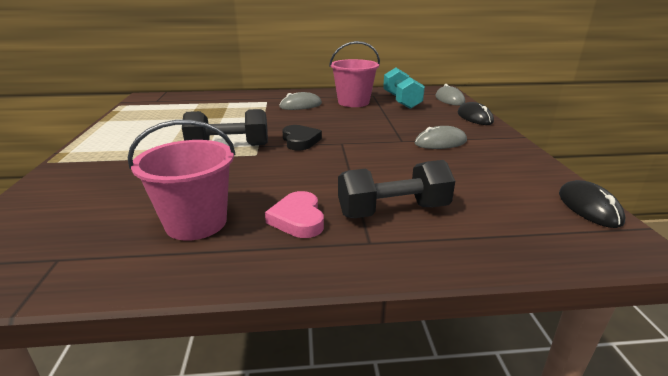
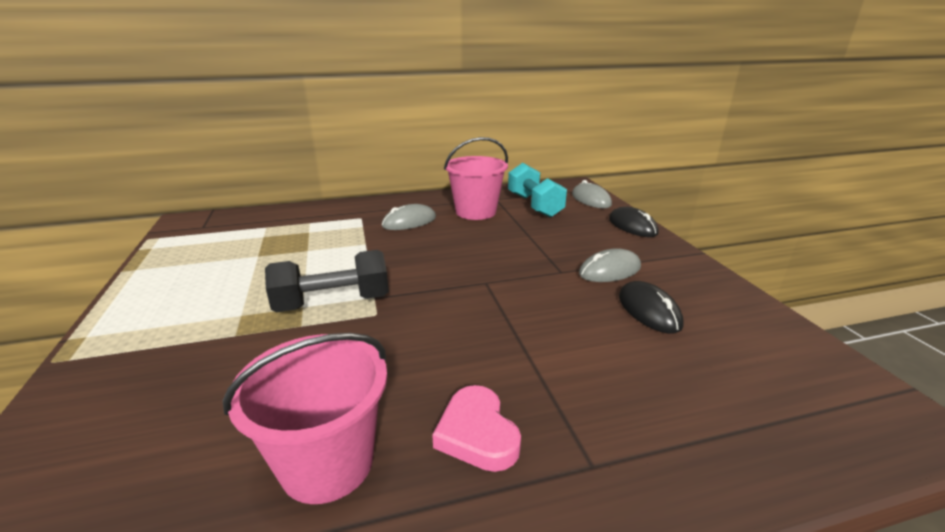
camera: 10 degrees left, 0 degrees up
black heart [282,125,322,151] -> none
black dumbbell [338,160,455,218] -> none
black mouse [559,180,626,228] -> black mouse moved to [619,281,684,334]

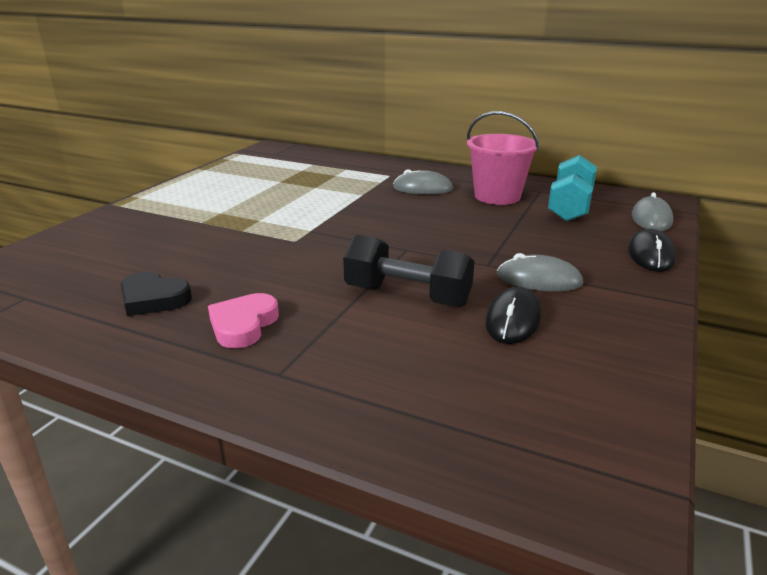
camera: 40 degrees right, 0 degrees up
pink bucket [223,333,387,504] -> black heart [120,272,192,316]
black dumbbell [265,250,389,312] -> black dumbbell moved to [343,235,474,307]

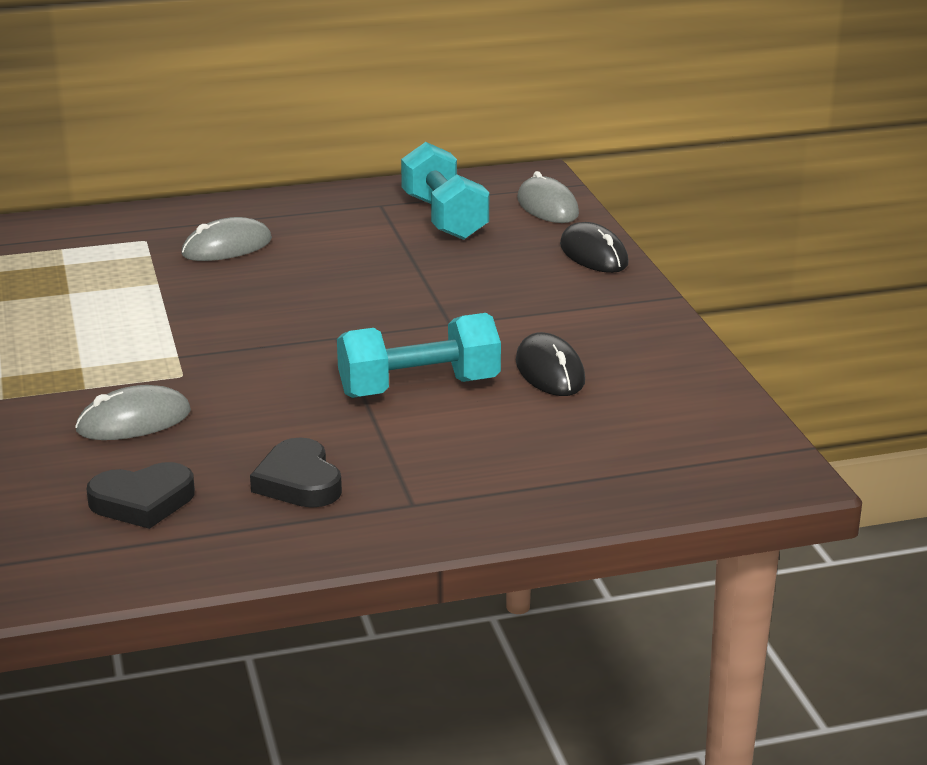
camera: 40 degrees left, 0 degrees up
pink heart [208,293,279,348] -> black heart [250,438,342,508]
black dumbbell [343,235,474,307] -> turquoise dumbbell [337,313,501,398]
pink bucket [467,111,540,205] -> none
grey mouse [497,253,583,292] -> grey mouse moved to [75,385,191,440]

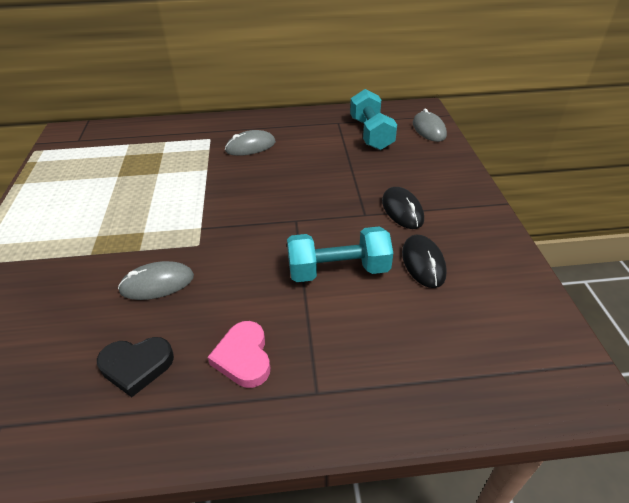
camera: 10 degrees right, 15 degrees up
black heart [250,438,342,508] -> pink heart [208,321,270,388]
black mouse [560,222,629,273] -> black mouse moved to [382,187,424,229]

